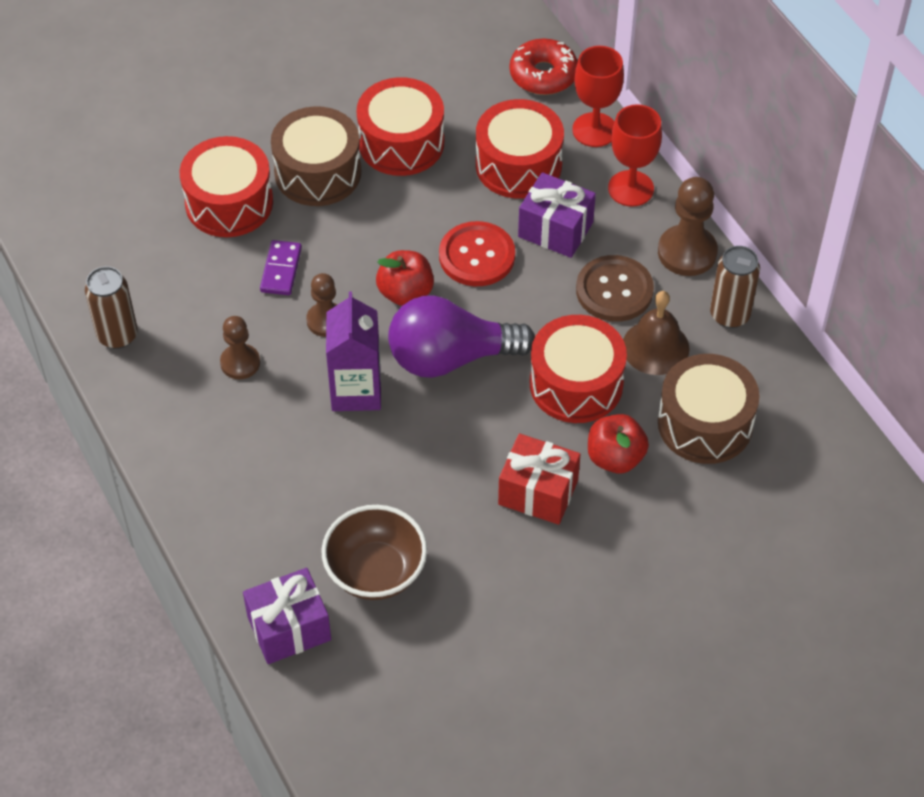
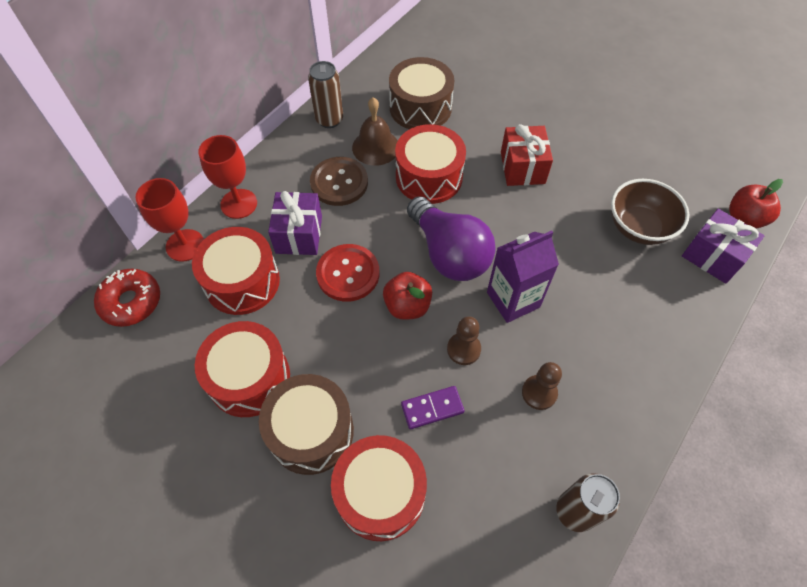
camera: 115 degrees left, 5 degrees up
red apple [588,414,649,473] -> red apple moved to [729,179,783,228]
brown pawn [658,177,718,276] -> none

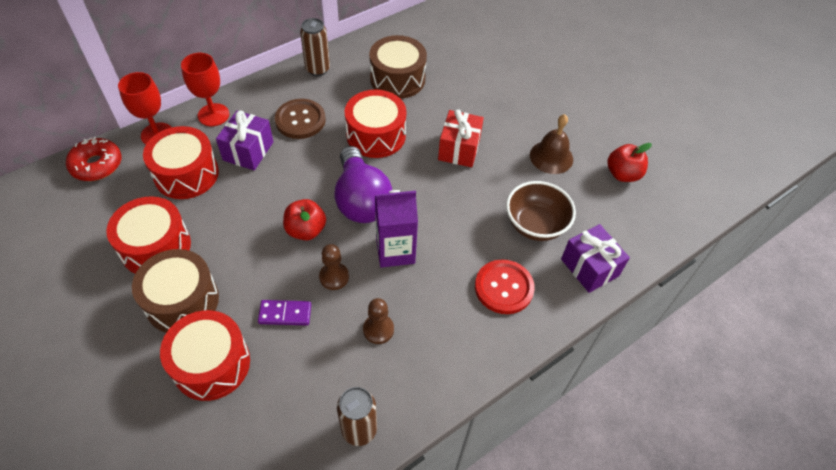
camera: 15 degrees right, 5 degrees down
red button [316,244,379,302] -> red button moved to [475,259,535,314]
brown bell [352,97,398,166] -> brown bell moved to [530,114,573,174]
red apple [729,179,783,228] -> red apple moved to [608,143,652,182]

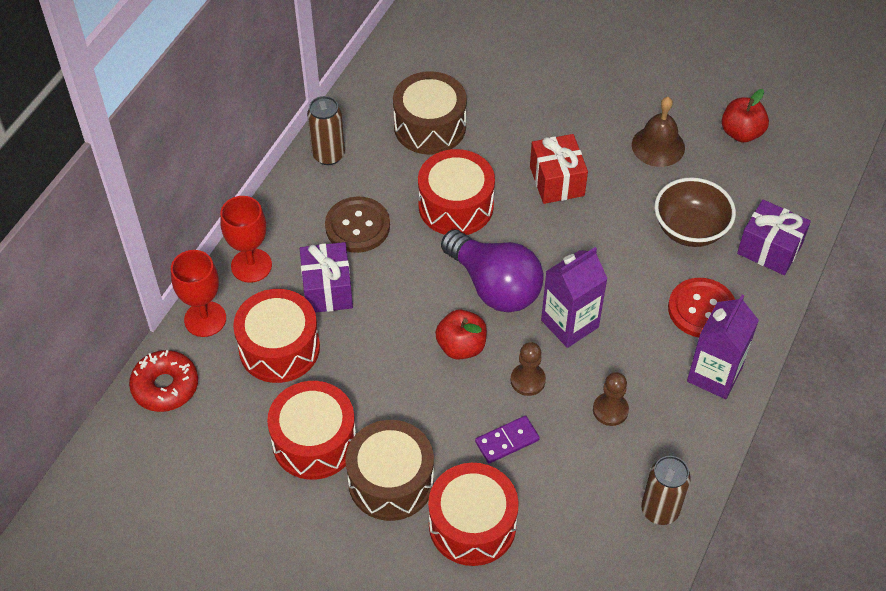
camera: 25 degrees left, 0 degrees up
none -> purple carton [687,295,759,399]

